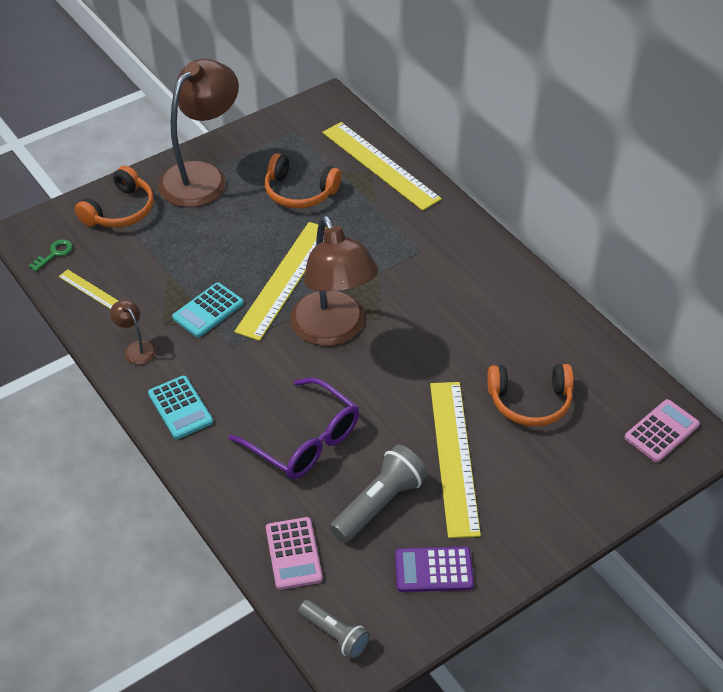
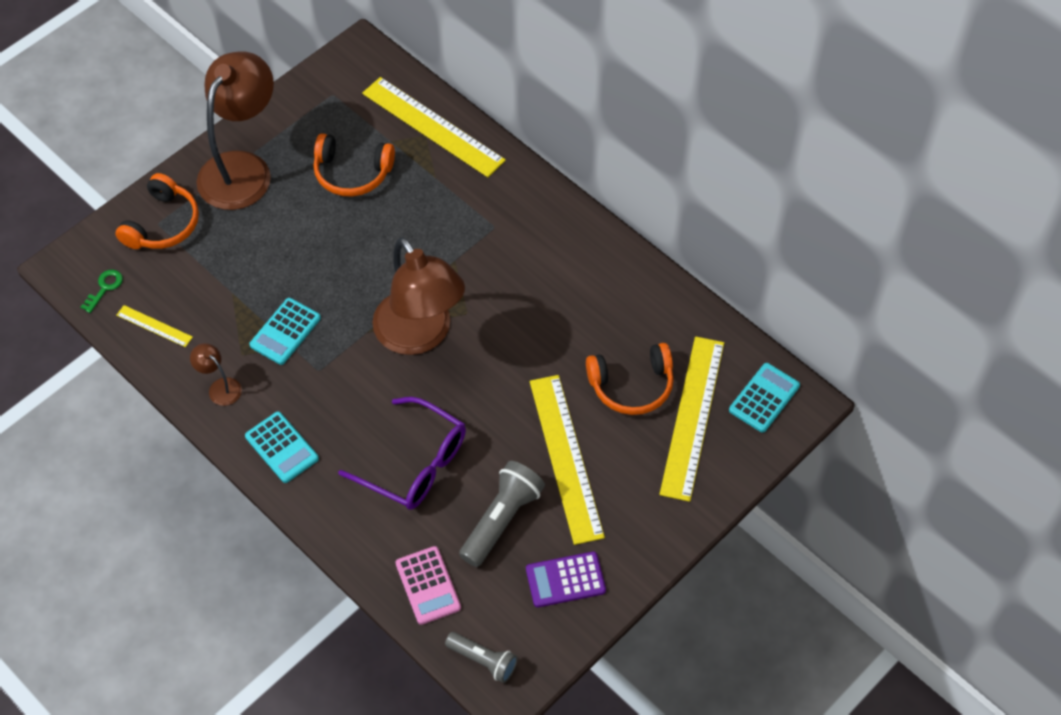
camera: 10 degrees left, 10 degrees up
yellow ruler [234,222,326,341] -> yellow ruler moved to [659,336,724,502]
pink calculator [624,399,700,462] -> turquoise calculator [729,363,800,432]

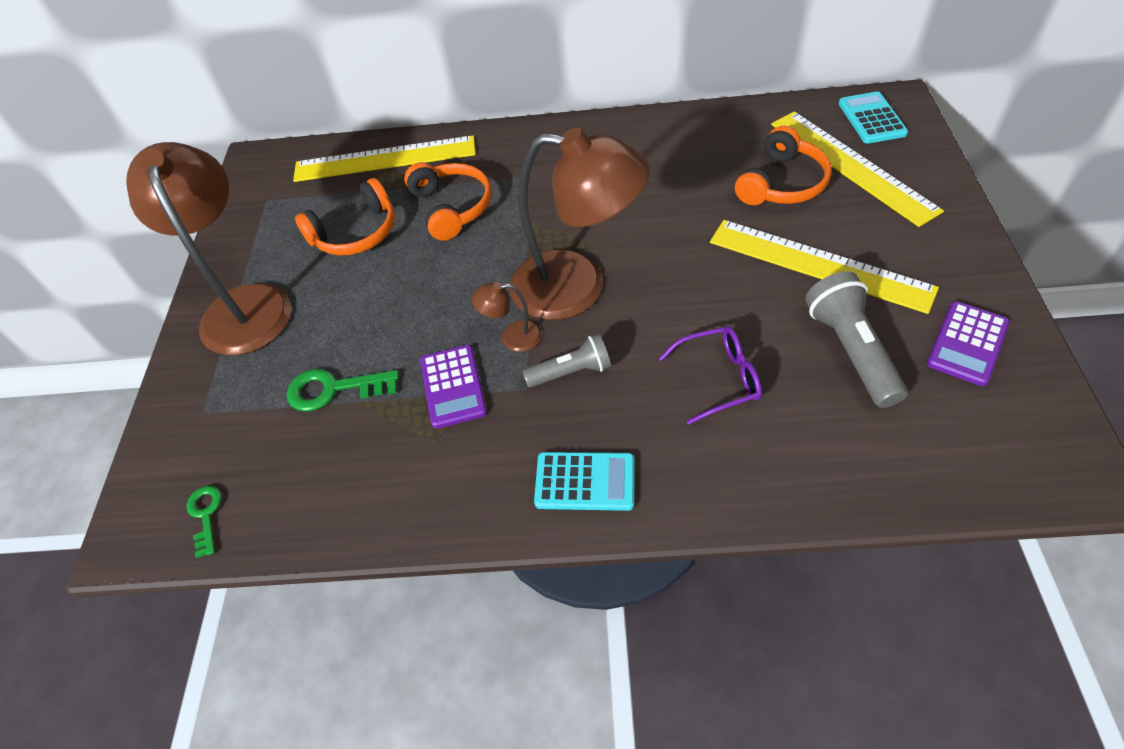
camera: 40 degrees left, 5 degrees down
orange headphones [115,173,199,249] -> orange headphones moved to [404,162,492,241]
yellow ruler [117,305,193,347] -> none
brown lamp [190,343,242,406] -> brown lamp moved to [471,282,542,352]
turquoise calculator [250,298,321,365] -> purple calculator [420,345,487,429]
purple glasses [338,397,466,510] -> purple glasses [658,326,762,425], size x0.65
pink calculator [395,546,461,625] -> none
grey flashlight [445,632,518,683] -> grey flashlight moved to [522,334,611,388]
none -> green key [287,369,399,412]

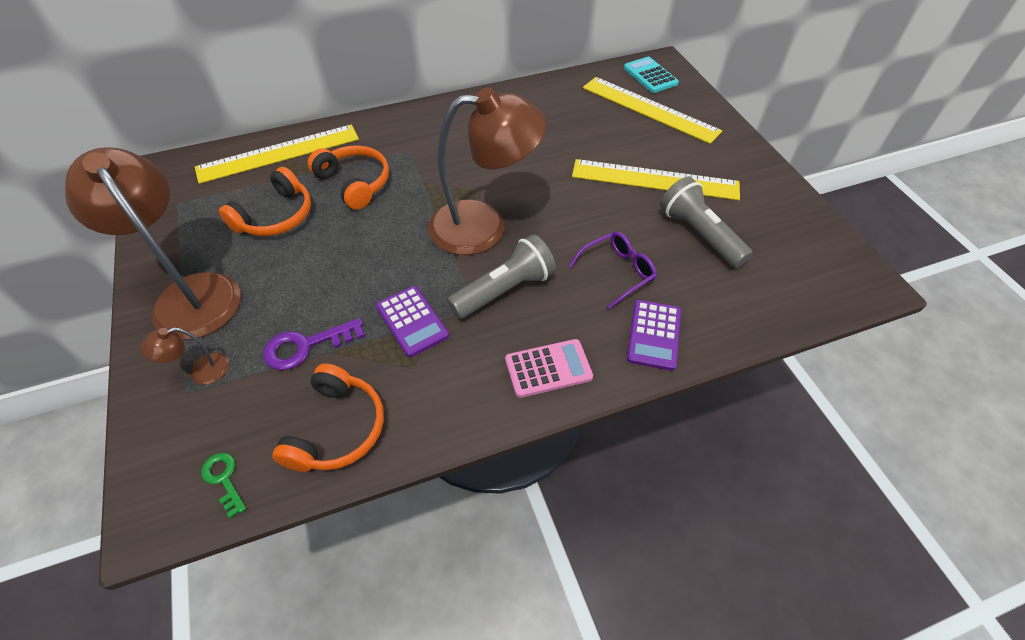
camera: 25 degrees left, 0 degrees up
green key [287,369,399,412] -> purple key [263,318,365,370]
brown lamp [471,282,542,352] -> brown lamp moved to [141,327,229,385]
grey flashlight [522,334,611,388] -> grey flashlight [447,234,556,319], size x1.56
turquoise calculator [534,452,634,511] -> pink calculator [505,339,593,398]
orange headphones [735,126,832,205] -> orange headphones moved to [272,364,384,472]
purple calculator [927,301,1010,386] -> purple calculator moved to [627,300,681,371]

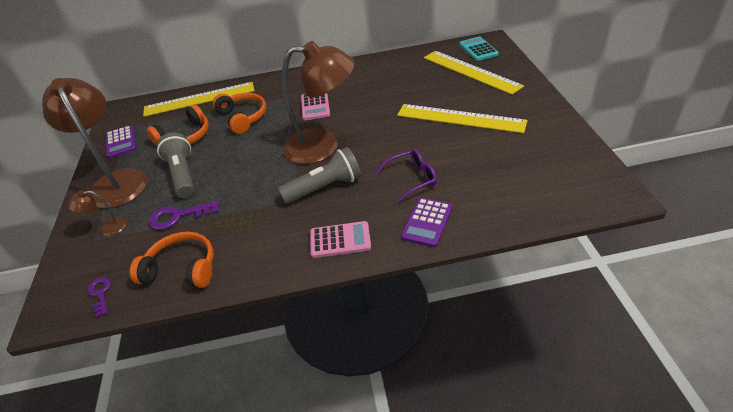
camera: 15 degrees right, 10 degrees down
green key [201,453,246,518] -> purple key [87,277,111,318]
orange headphones [272,364,384,472] -> orange headphones turned 105 degrees counterclockwise [129,232,214,288]
purple calculator [376,286,449,357] -> purple calculator moved to [105,125,137,158]
grey flashlight [660,176,753,268] -> grey flashlight moved to [157,132,194,198]
none -> pink calculator [301,93,330,120]

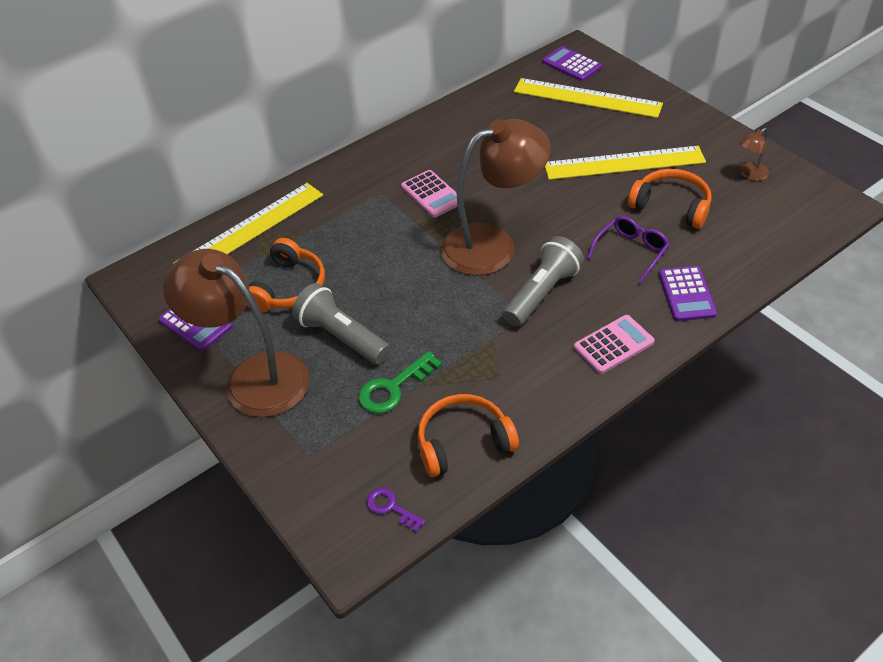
camera: 30 degrees left, 5 degrees up
brown lamp [67,190,127,236] -> brown lamp moved to [739,128,769,181]
purple key [149,200,220,230] -> green key [358,351,442,414]
orange headphones [213,93,266,134] -> orange headphones moved to [628,169,712,229]
turquoise calculator [459,37,499,61] -> purple calculator [542,46,602,81]

